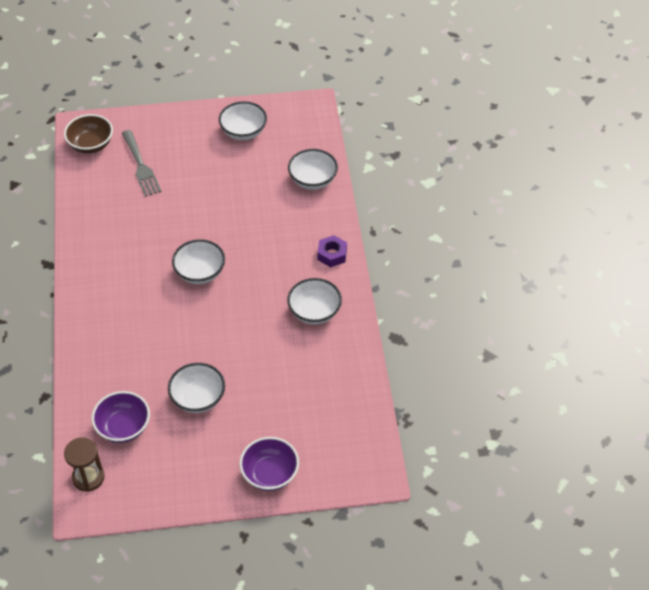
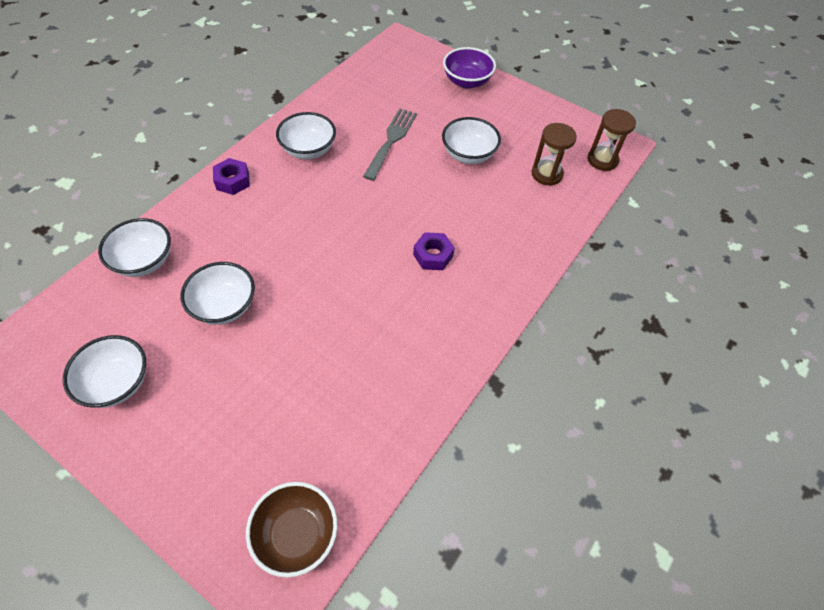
camera: 140 degrees left, 5 degrees up
purple bowl [91,391,150,443] -> brown hourglass [531,123,577,186]
grey fork [122,130,161,197] -> grey fork moved to [363,109,417,181]
white bowl [172,239,225,284] -> white bowl moved to [181,262,255,325]
none -> purple nut [413,232,455,270]

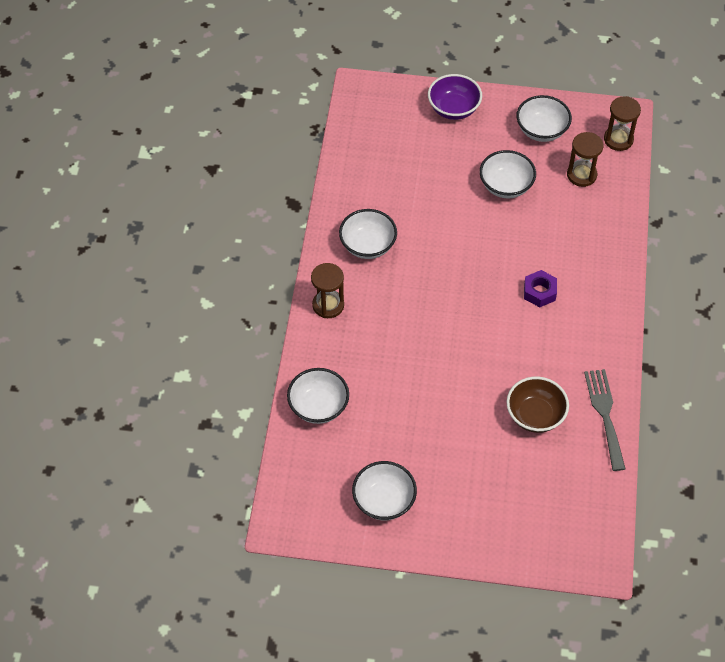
camera: 25 degrees left, 0 degrees up
white bowl [181,262,255,325] -> white bowl moved to [516,95,572,142]
purple nut [213,158,250,195] -> brown hourglass [311,263,344,318]
brown bowl [246,482,338,578] -> brown bowl moved to [507,377,569,433]
grey fork [363,109,417,181] -> grey fork moved to [584,369,625,471]

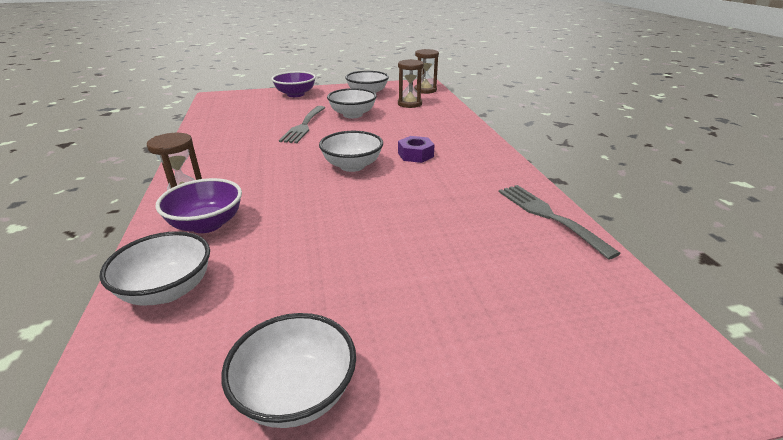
camera: 20 degrees left, 25 degrees down
white bowl [339,209,397,259] -> white bowl moved to [319,131,383,172]
brown bowl [507,377,569,433] -> none
none -> purple bowl [155,178,242,233]
none -> grey fork [279,106,325,143]

